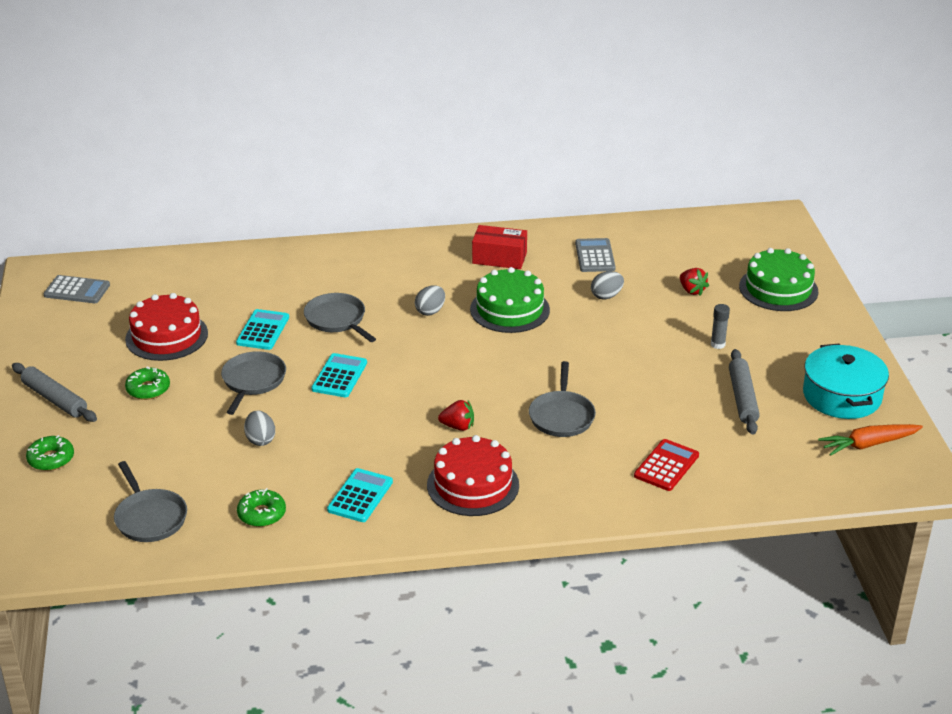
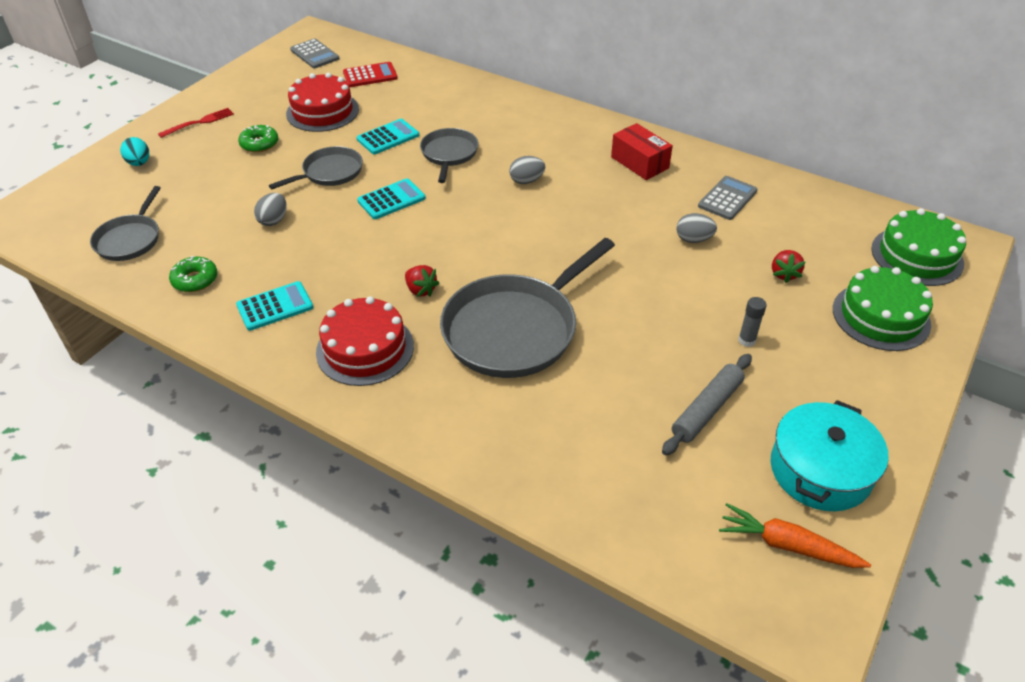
camera: 40 degrees right, 10 degrees up
grey rolling pin [12,363,97,422] -> red fork [158,108,234,138]
green donut [26,435,74,471] -> turquoise egg [120,137,149,166]
green cake [470,267,550,333] -> green cake moved to [871,208,966,286]
grey pan [529,361,596,437] -> grey pan [440,238,615,378], size x1.84
red calculator [634,439,699,491] -> red calculator moved to [343,62,398,87]

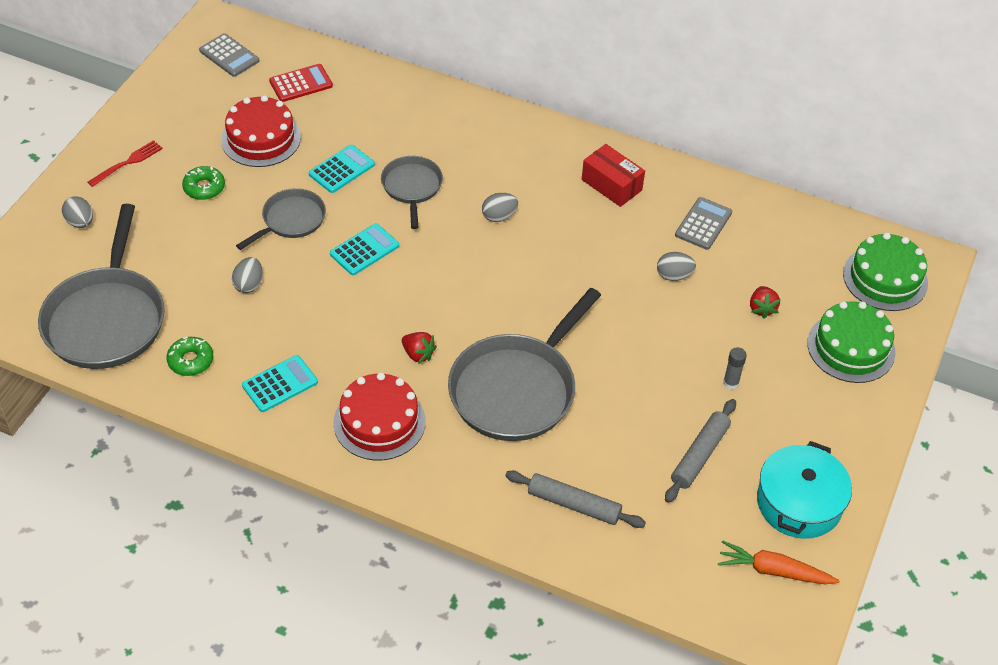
camera: 10 degrees left, 5 degrees up
grey pan [90,186,161,261] -> grey pan [38,204,165,369], size x1.84
turquoise egg [120,137,149,166] -> grey egg [62,196,93,228]
none -> grey rolling pin [505,470,646,528]

